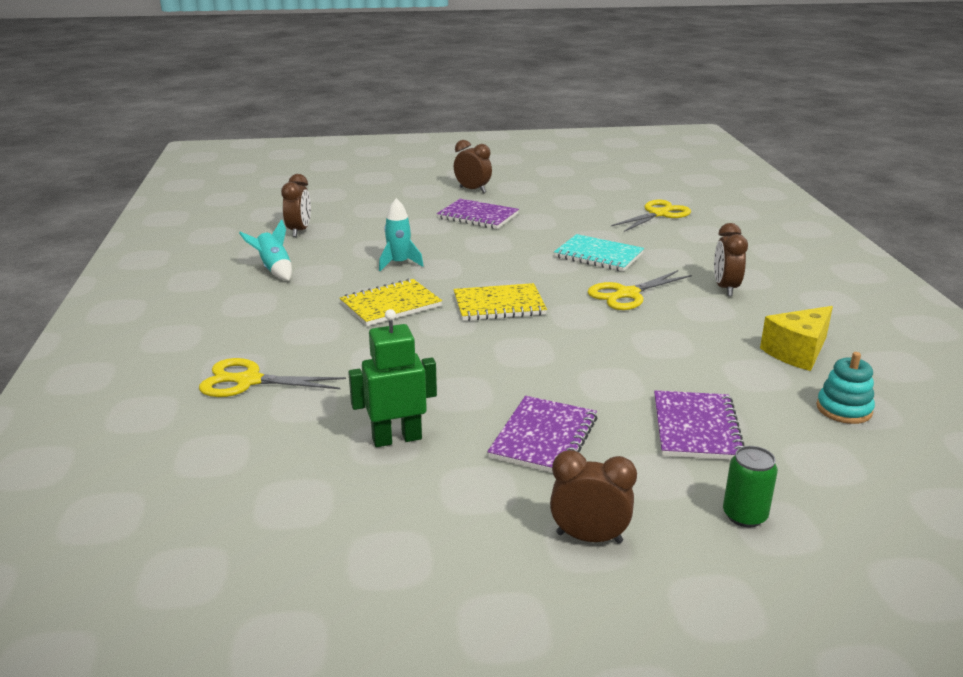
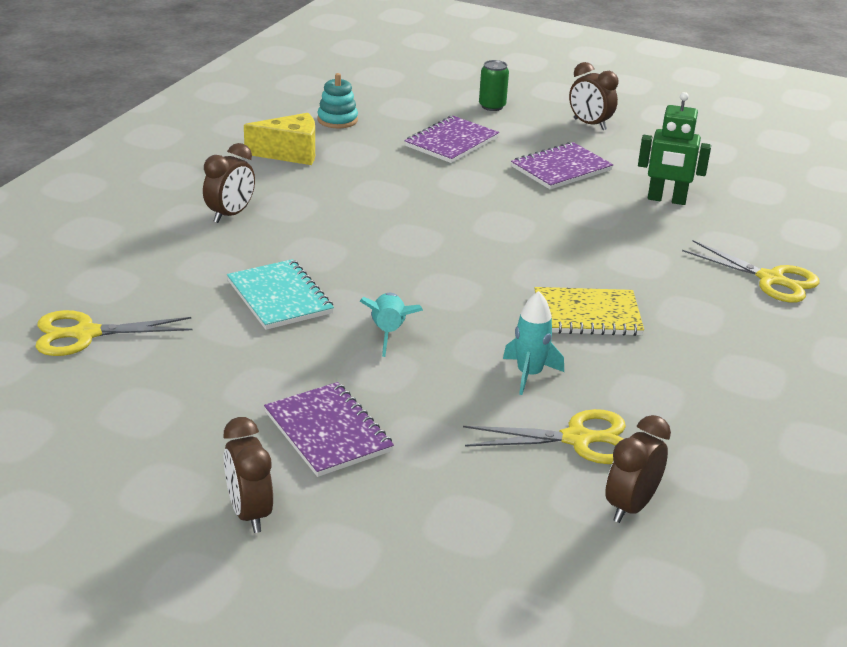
camera: 150 degrees left, 5 degrees up
turquoise rocket [239,219,292,281] -> turquoise rocket moved to [360,293,423,357]
yellow notebook [453,283,547,321] -> none
yellow scissors [588,270,692,310] -> yellow scissors moved to [463,409,626,464]

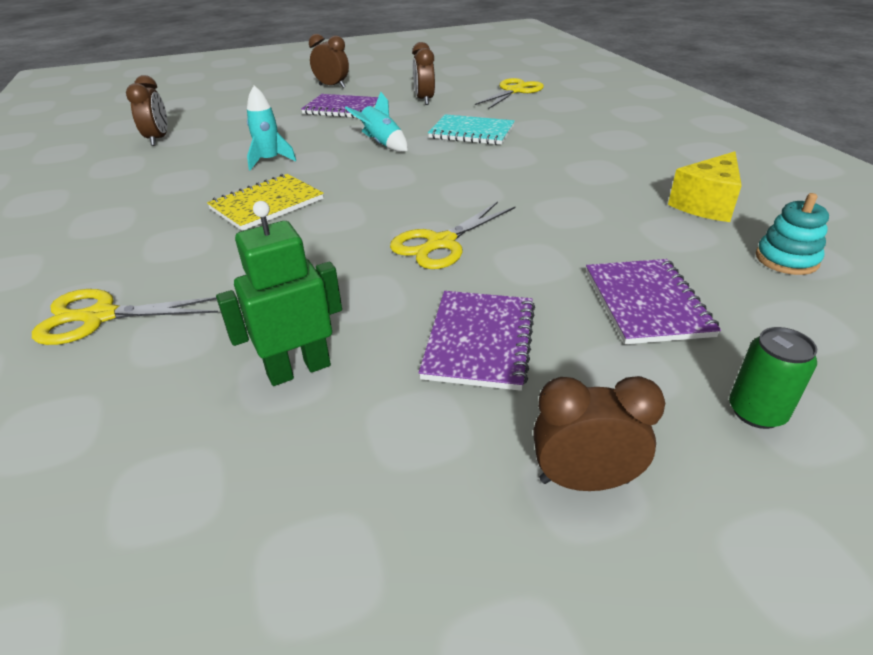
camera: 140 degrees right, 5 degrees up
brown clock [203,143,255,223] -> brown clock moved to [412,42,435,105]
yellow scissors [463,409,626,464] -> yellow scissors moved to [390,201,515,269]

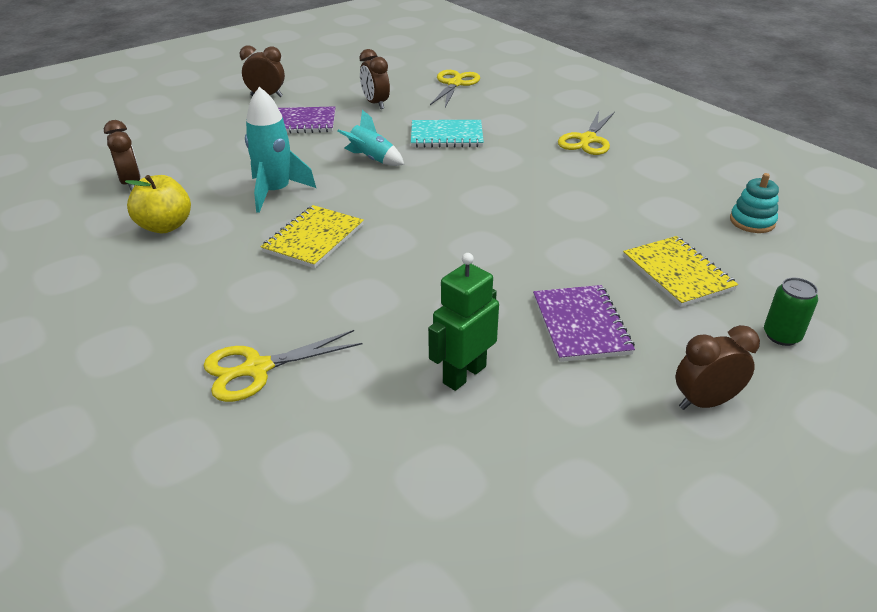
camera: 20 degrees left, 0 degrees up
turquoise rocket [247,85,296,170] -> turquoise rocket [245,87,316,213], size x1.52
yellow scissors [390,201,515,269] -> yellow scissors moved to [558,111,615,155]
purple notebook [586,259,721,344] -> yellow notebook [623,236,738,307]
yellow cheese [668,151,742,222] -> none
none -> yellow apple [125,175,191,233]

